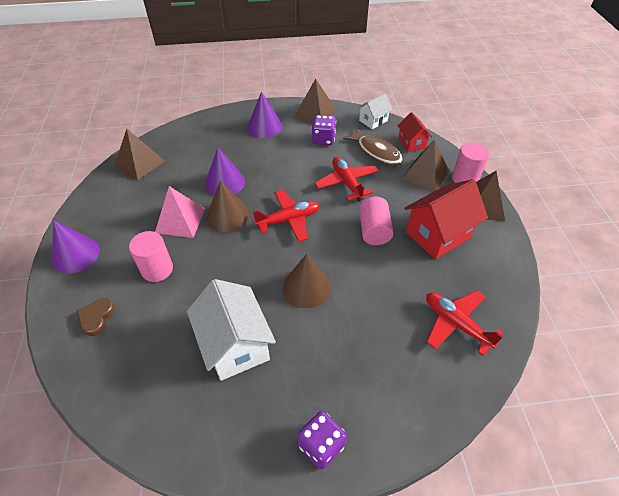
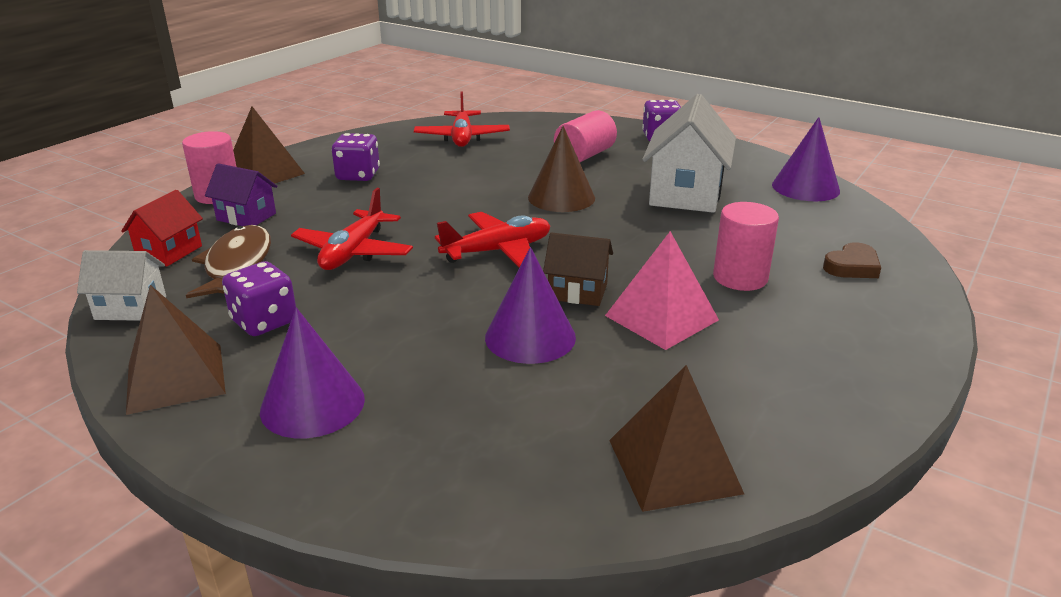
camera: 140 degrees left, 20 degrees down
purple cone [52,220,100,273] -> purple cone moved to [772,117,840,201]
brown cone [206,180,249,232] -> brown house [543,232,613,306]
red plane [253,190,320,242] -> red plane turned 135 degrees clockwise [435,212,550,268]
pink cylinder [359,197,394,245] -> pink cylinder moved to [554,110,617,162]
brown pyramid [402,140,449,192] -> purple house [205,163,278,226]
red house [404,179,488,259] -> purple dice [332,133,380,181]

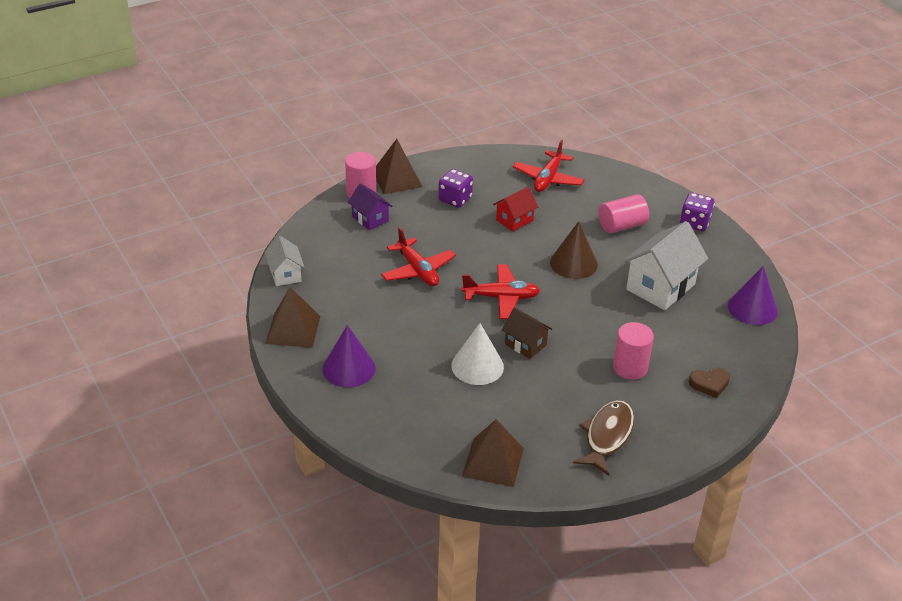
camera: 25 degrees right, 10 degrees up
white house [77,250,166,321] -> white house turned 45 degrees clockwise [265,236,304,286]
red house [121,190,203,266] -> red house moved to [493,187,538,232]
brown fish [186,225,271,298] -> brown fish moved to [573,400,634,476]
purple dice [222,261,296,336] -> none
red plane [291,188,413,270] -> red plane turned 75 degrees counterclockwise [381,227,456,286]
purple cone [485,247,576,364] -> white cone [451,323,504,385]
pink pyramid [605,231,719,350] -> none

